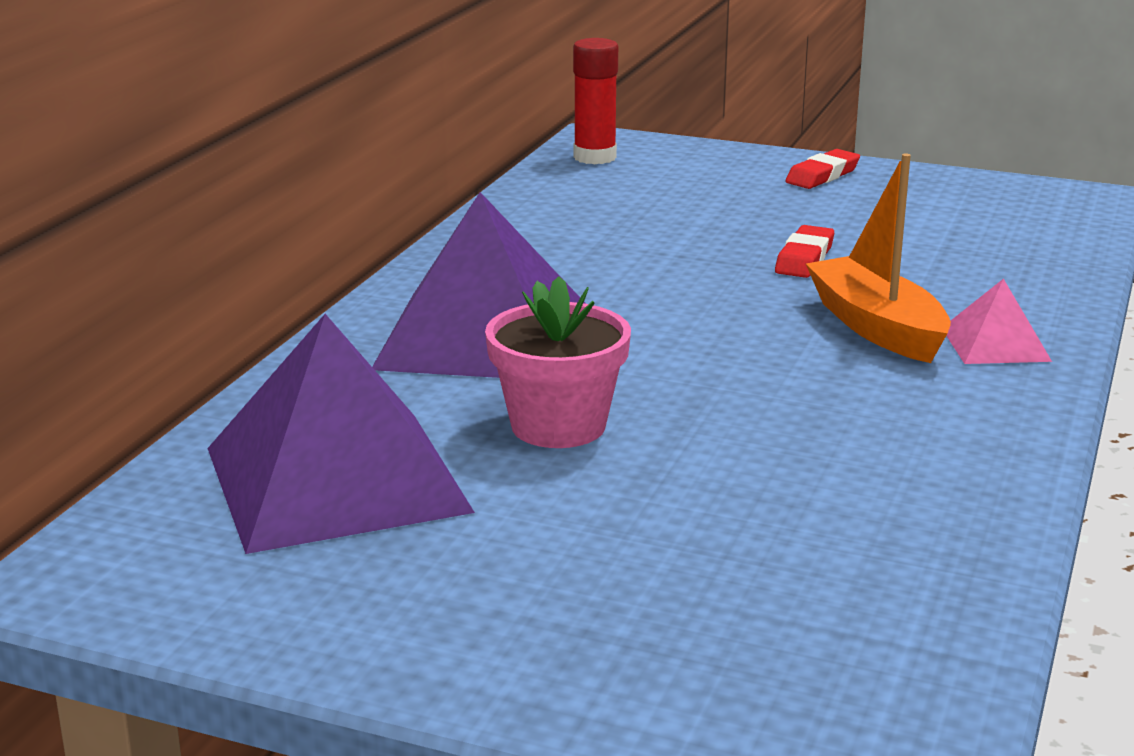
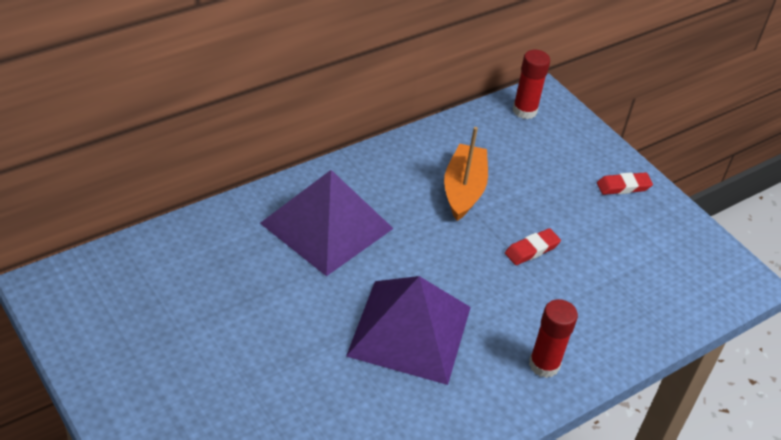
camera: 30 degrees right, 20 degrees up
purple pyramid [207,314,475,554] -> purple pyramid moved to [346,276,471,385]
pink flower pot [485,276,631,448] -> none
orange boat [806,154,951,363] -> orange boat moved to [444,127,488,221]
pink pyramid [946,279,1052,364] -> red glue stick [529,299,578,378]

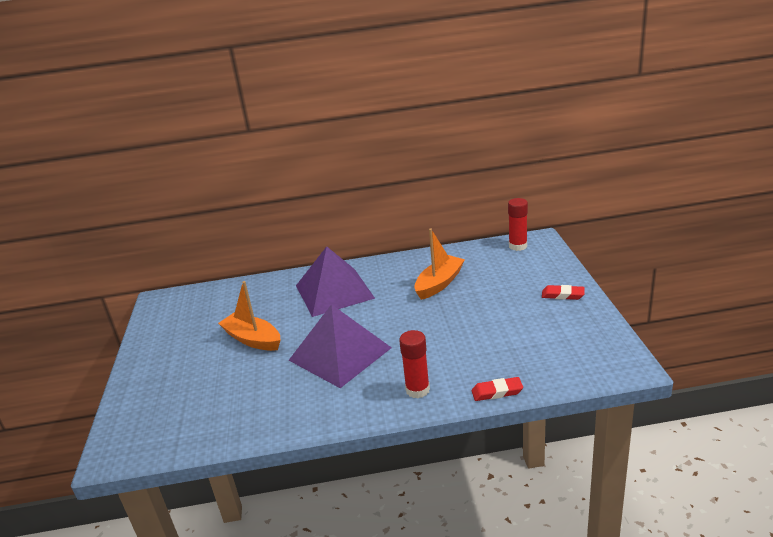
camera: 35 degrees right, 15 degrees down
red eraser [505,228,561,265] -> red eraser moved to [472,377,523,401]
none -> orange boat [218,281,280,351]

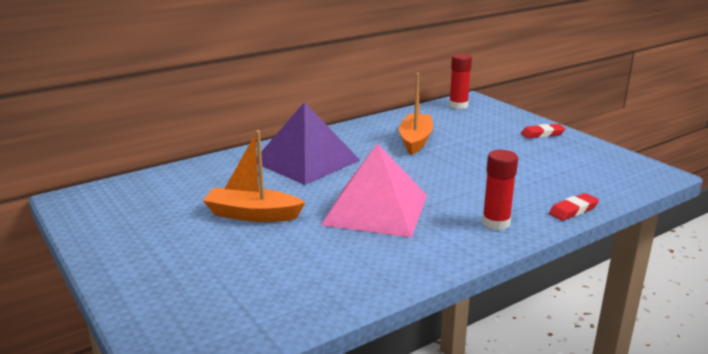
camera: 30 degrees left, 5 degrees down
purple pyramid [289,304,392,388] -> pink pyramid [321,143,427,238]

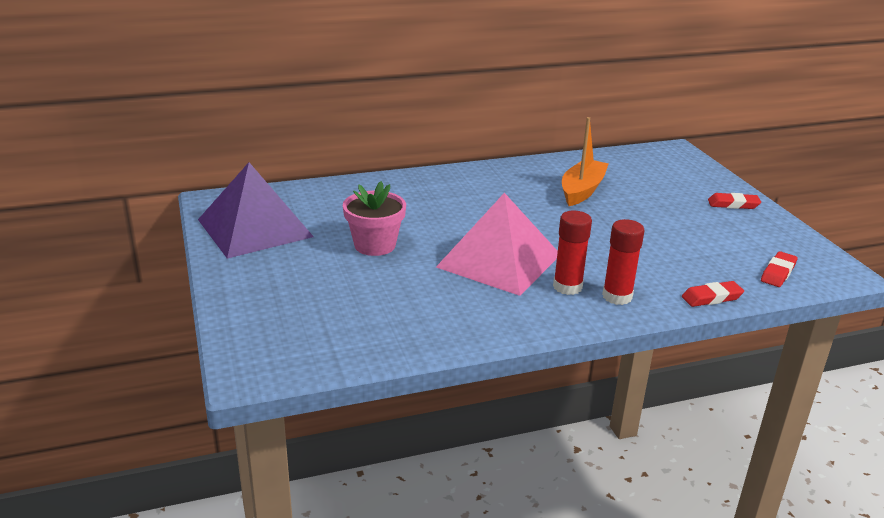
camera: 15 degrees right, 5 degrees up
orange boat [203,130,306,222] -> pink flower pot [343,181,406,256]
purple pyramid [257,102,360,185] -> purple pyramid moved to [198,162,314,259]
red glue stick [449,54,472,109] -> red glue stick moved to [553,211,592,295]
none -> red eraser [761,251,798,287]

